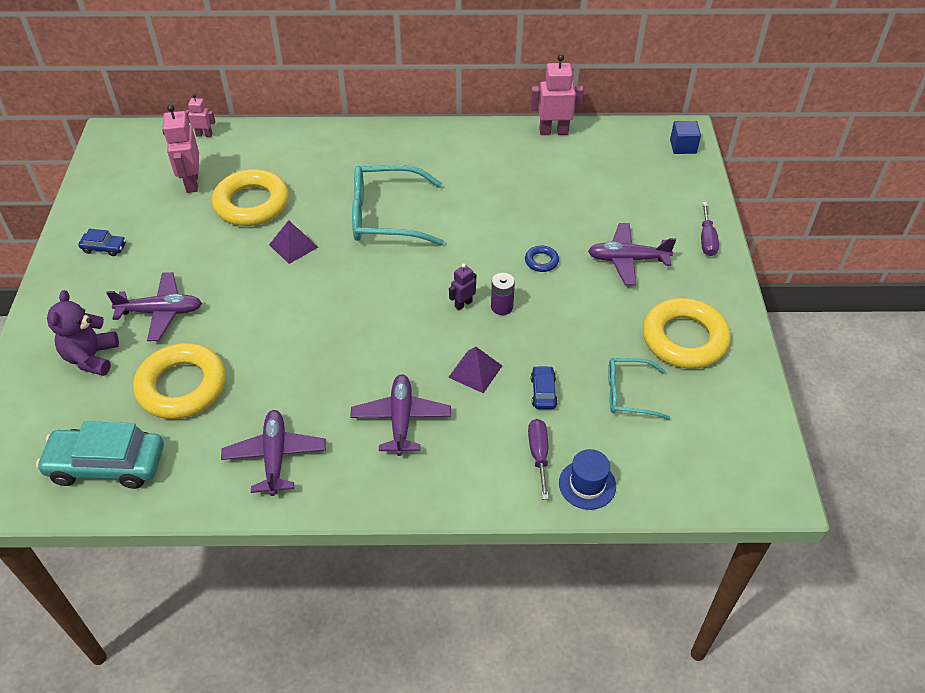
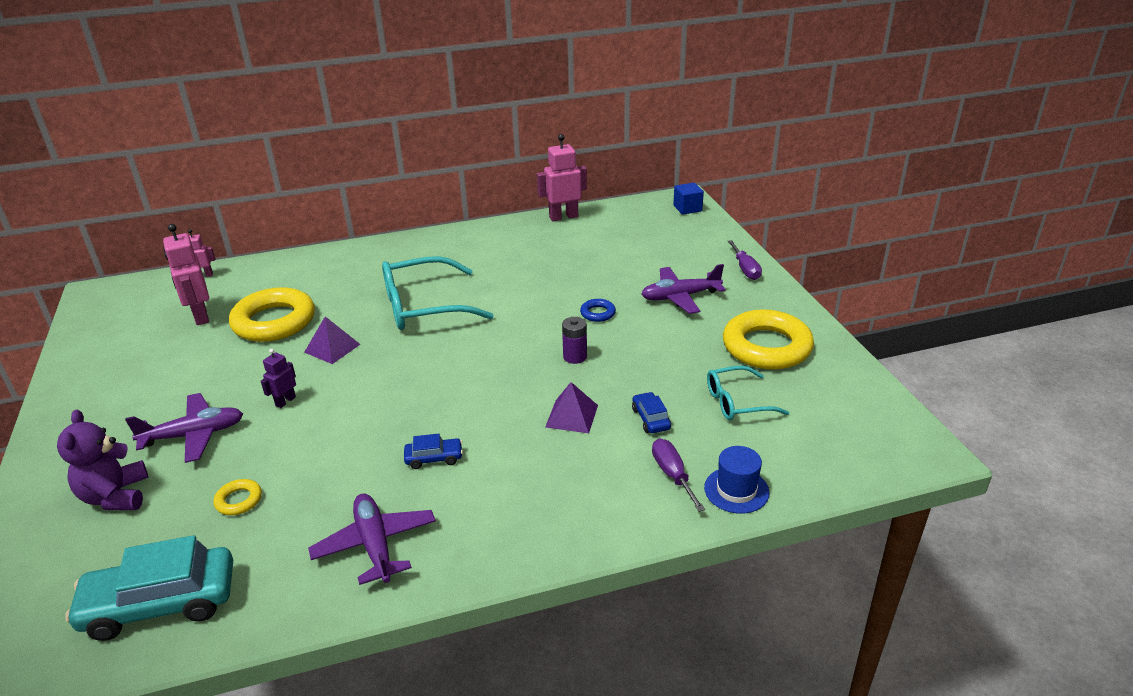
camera: 15 degrees left, 15 degrees down
blue car [78,229,126,256] -> blue car moved to [404,434,463,469]
yellow ring [133,343,226,419] -> yellow ring [213,479,262,515], size x0.43
purple plane [350,374,451,456] -> none
purple robot [449,263,476,310] -> purple robot moved to [261,349,296,408]

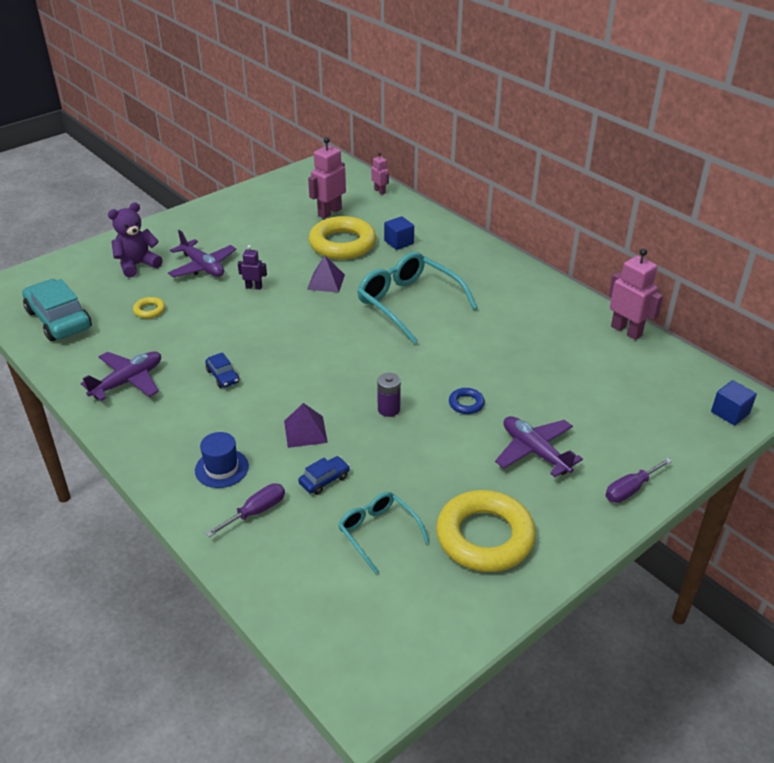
camera: 65 degrees right, 5 degrees up
blue hat [704,446,769,514] -> blue hat moved to [195,432,249,488]
none -> blue cube [384,216,414,250]

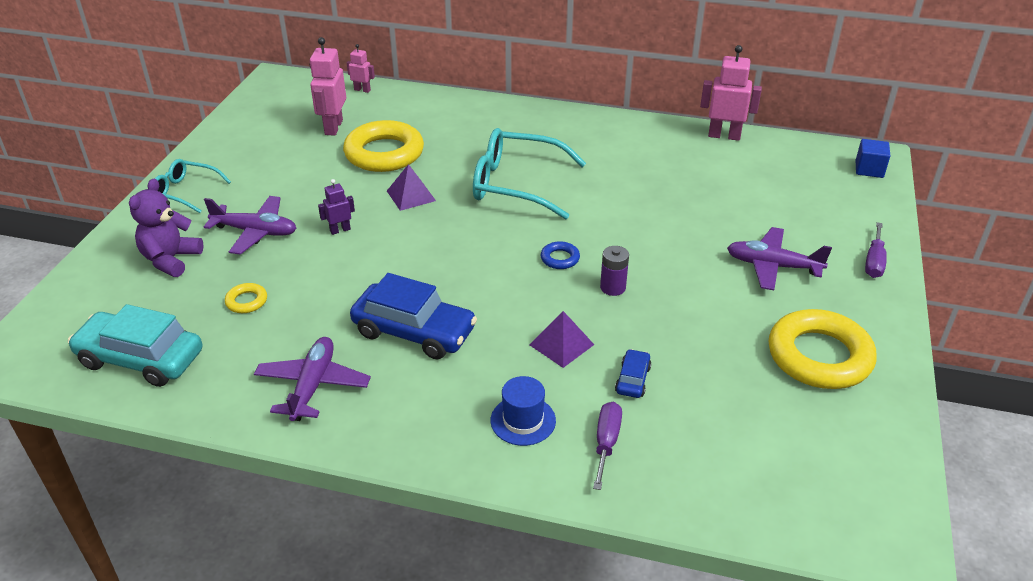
camera: 35 degrees left, 0 degrees up
blue car [205,352,240,388] -> blue car [350,273,477,359], size x2.15
turquoise glasses [338,492,429,574] -> turquoise glasses moved to [155,159,231,213]
blue cube [384,216,414,250] -> none
blue ring [449,388,485,414] -> blue ring moved to [541,241,580,269]

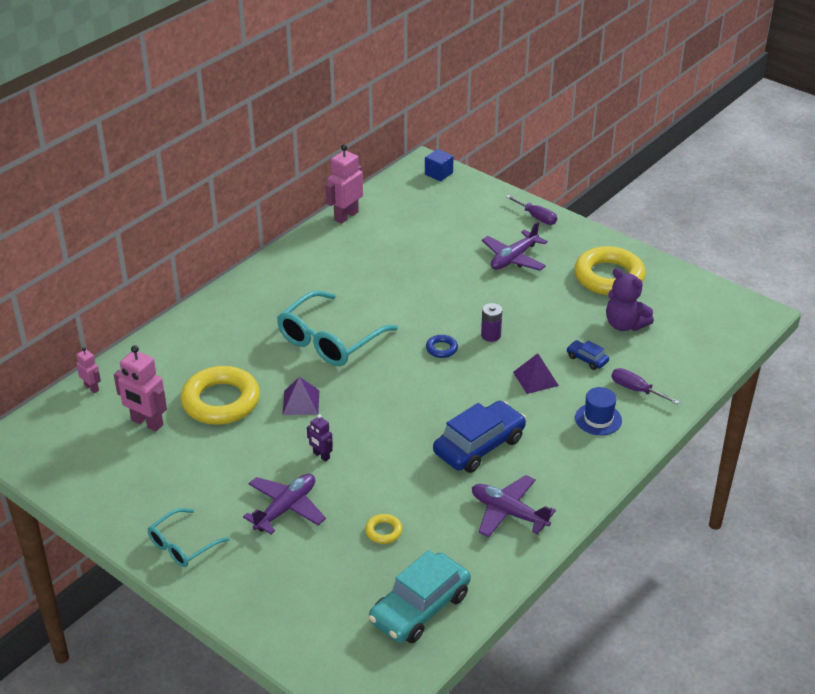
camera: 65 degrees left, 0 degrees up
purple teddy bear [129,179,204,277] -> purple teddy bear moved to [606,268,654,331]
purple robot [318,179,355,235] -> purple robot turned 45 degrees counterclockwise [307,414,333,462]
pink robot [347,44,375,93] -> pink robot turned 90 degrees clockwise [76,347,101,393]

